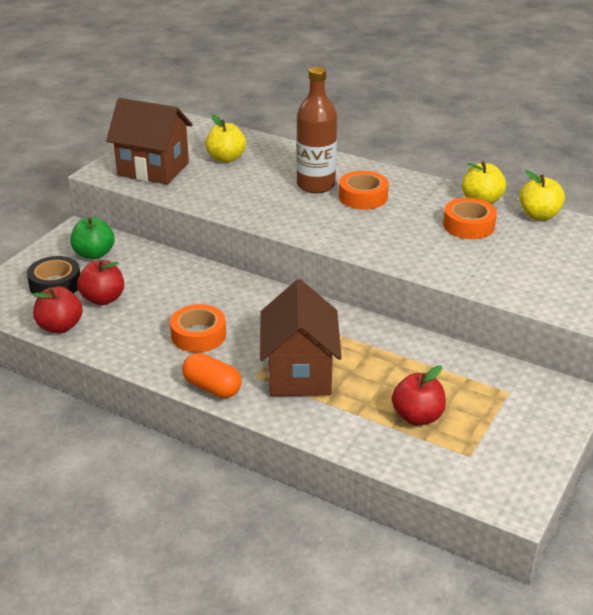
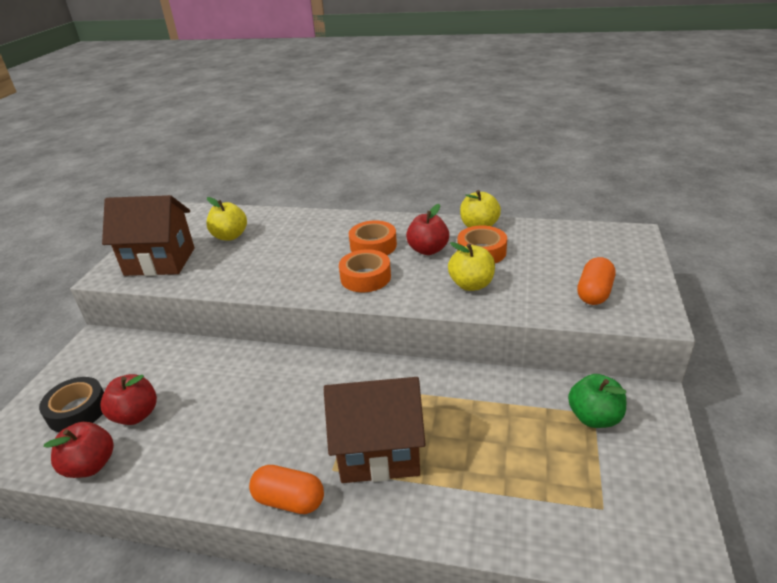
camera: 15 degrees left, 0 degrees up
green apple [70,217,115,260] -> green apple moved to [568,374,626,428]
orange tape [170,304,226,352] -> orange tape moved to [339,249,391,292]
brown house [260,279,342,396] -> brown house turned 75 degrees counterclockwise [324,377,426,483]
brown bottle [296,67,337,193] -> none
red apple [392,365,446,426] -> red apple moved to [406,204,449,255]
yellow apple [519,170,565,221] -> yellow apple moved to [448,242,495,291]
none -> orange capsule [577,257,615,305]

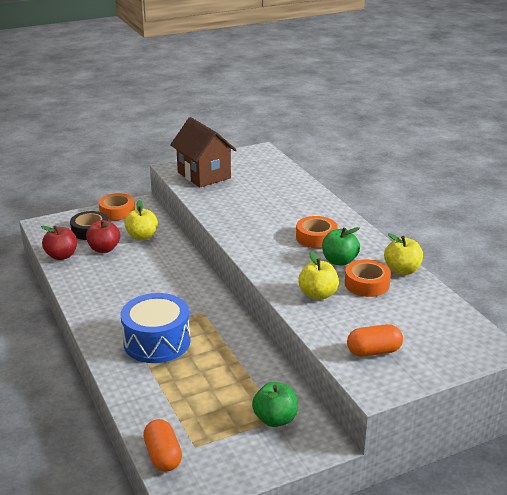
camera: 50 degrees right, 5 degrees down
yellow apple [206,197,247,241] -> yellow apple moved to [125,200,158,240]
orange capsule [249,465,324,514] -> orange capsule moved to [143,419,182,471]
brown house [324,377,426,483] -> blue drum [121,293,191,363]
orange tape [339,249,391,292] -> orange tape moved to [99,193,135,220]
red apple [406,204,449,255] -> green apple [322,227,360,266]

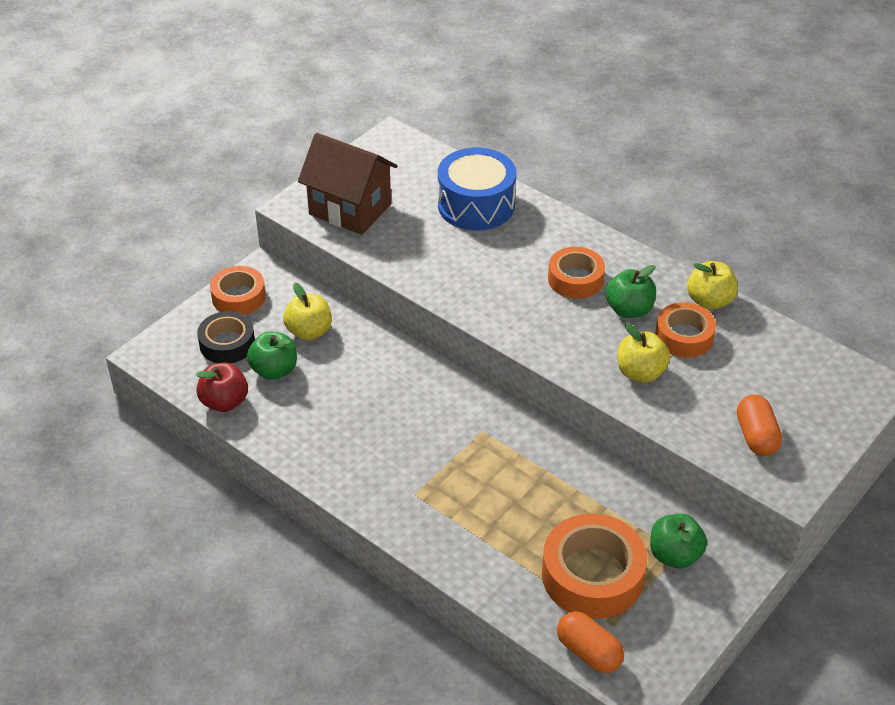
camera: 25 degrees left, 15 degrees up
red apple [86,220,120,253] -> green apple [247,332,297,380]
blue drum [121,293,191,363] -> blue drum moved to [438,148,516,231]
orange capsule [347,324,403,357] -> orange capsule turned 60 degrees counterclockwise [737,395,782,456]
none -> orange tape [542,513,647,619]

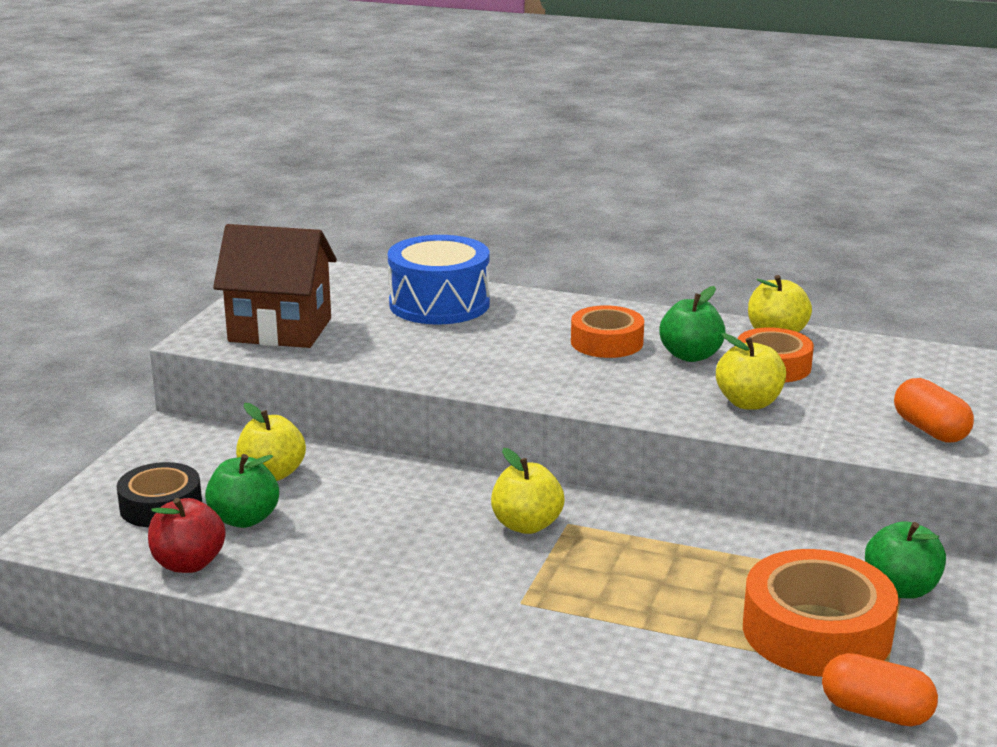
camera: 20 degrees left, 20 degrees down
orange tape [210,266,266,315] -> none
none -> yellow apple [491,448,565,534]

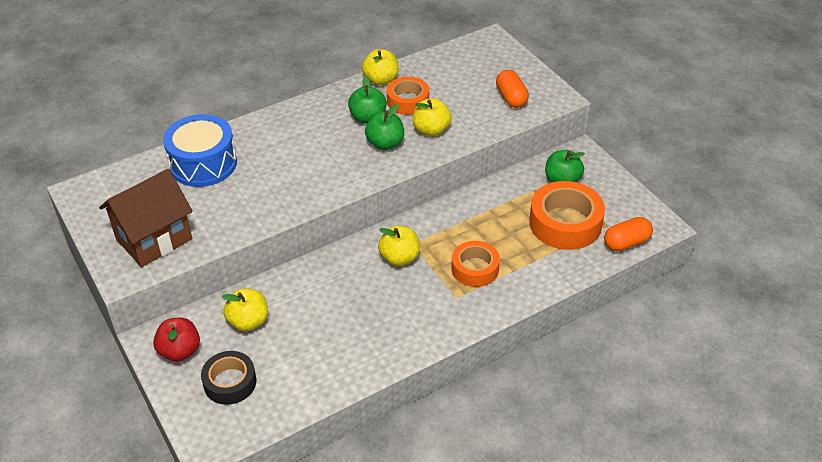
camera: 50 degrees left, 20 degrees up
red apple [148,498,226,573] -> red apple moved to [153,318,200,362]
green apple [205,454,279,528] -> green apple moved to [365,104,404,150]
orange tape [571,305,644,358] -> orange tape moved to [451,241,500,287]
orange capsule [894,378,974,443] -> orange capsule turned 60 degrees clockwise [496,70,529,108]

